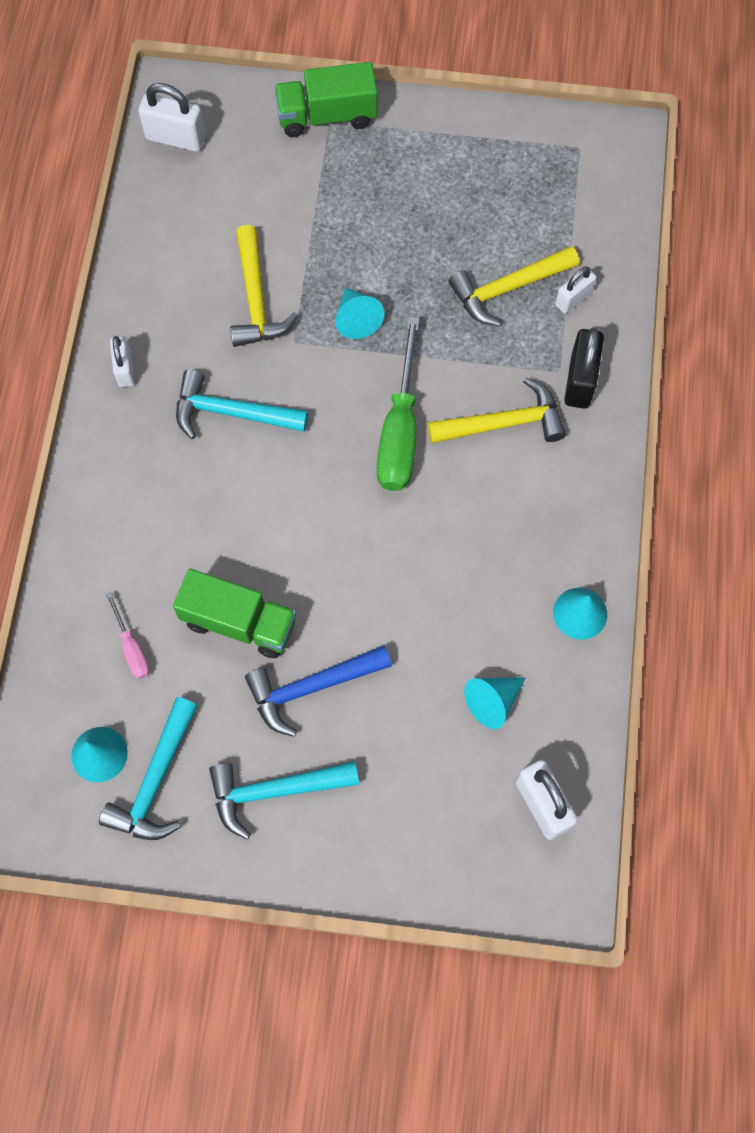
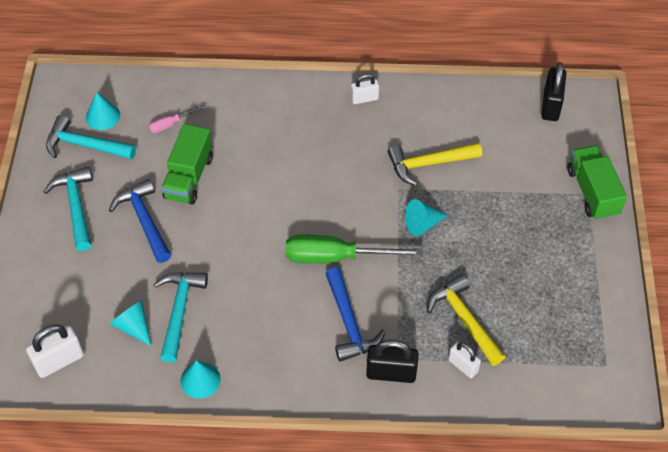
camera: 85 degrees right, 15 degrees down
white padlock [138,83,206,152] -> black padlock [541,62,566,121]
turquoise hammer [176,369,308,439] -> turquoise hammer moved to [153,272,208,363]
yellow hammer [428,378,566,444] -> blue hammer [325,267,386,362]

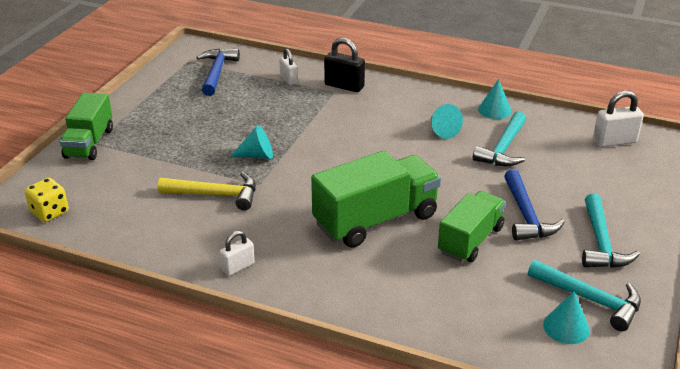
camera: 160 degrees left, 20 degrees down
turquoise cone [110,301,151,346] -> turquoise cone moved to [431,104,463,139]
pink screwdriver [148,104,205,133] -> none
green screwdriver [286,234,423,264] -> none
blue hammer [325,267,386,362] -> blue hammer moved to [196,49,240,96]
white padlock [351,74,379,104] -> white padlock turned 45 degrees counterclockwise [219,231,255,276]
yellow hammer [427,275,505,366] -> none
black padlock [541,62,566,121] -> yellow dice [25,178,69,222]
none -> green truck [311,150,441,248]

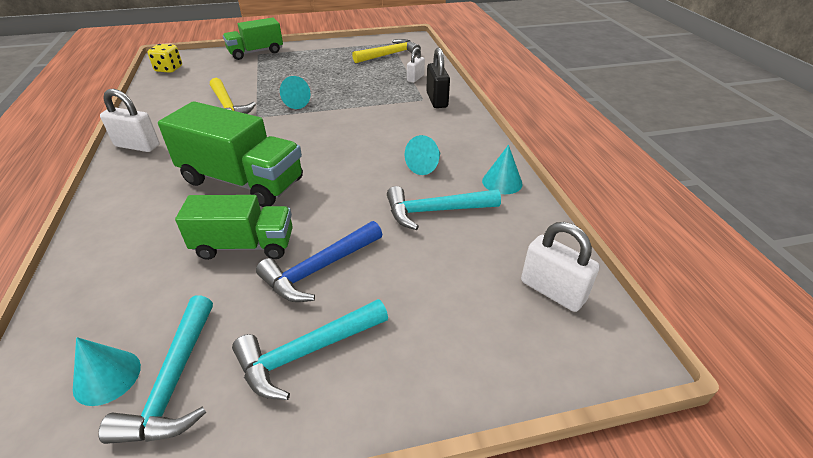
camera: 55 degrees right, 5 degrees up
blue hammer [196,49,240,96] -> yellow hammer [352,39,421,63]
white padlock [219,231,255,276] -> white padlock [100,89,160,152], size x1.55

